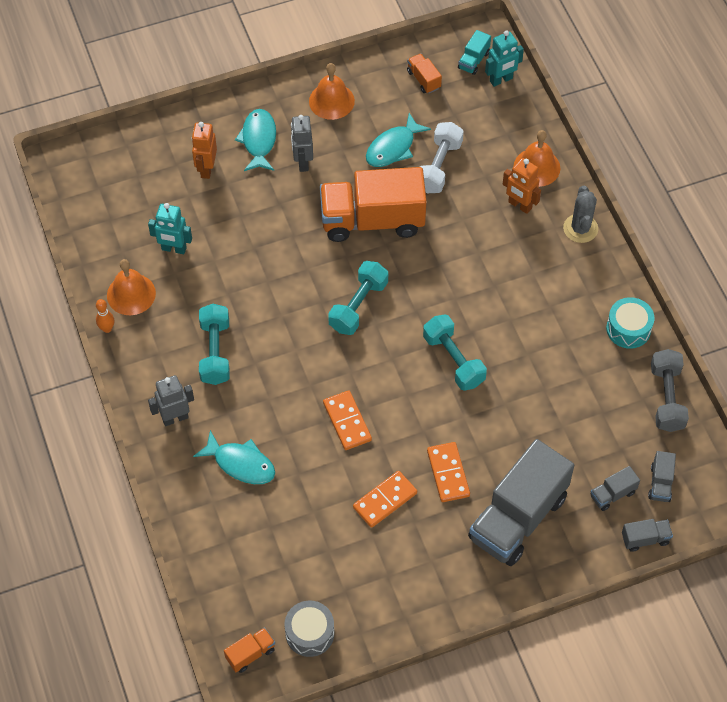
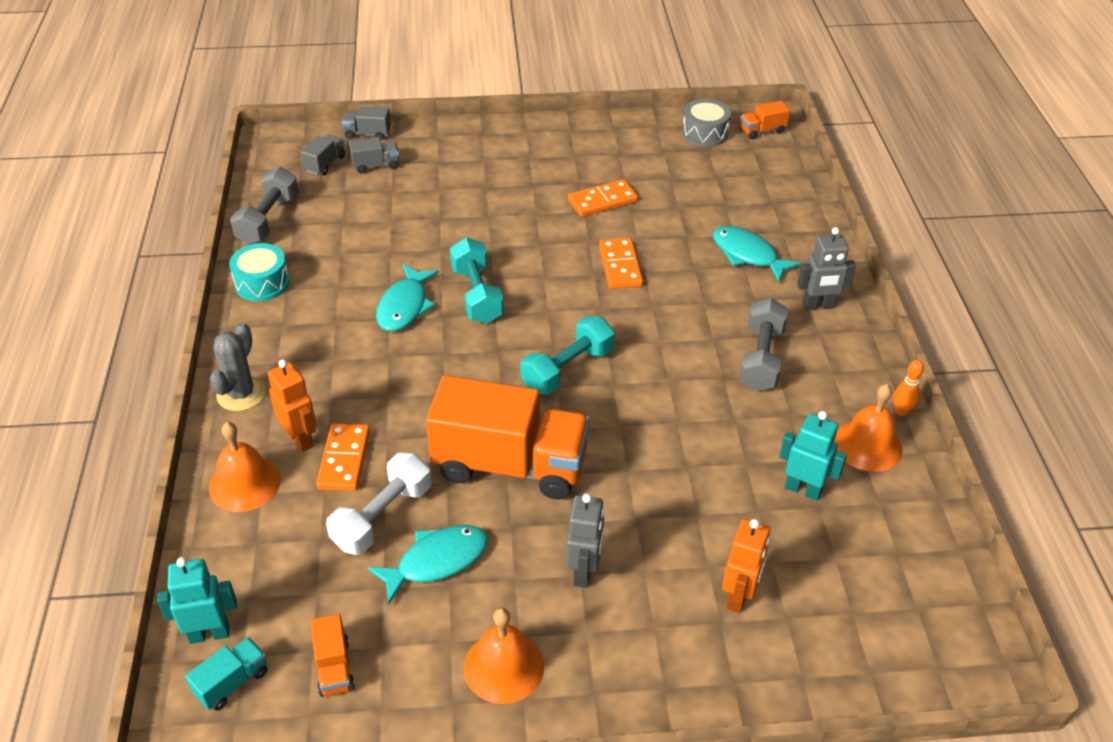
camera: 165 degrees left, 15 degrees down
turquoise dumbbell [199,304,230,385] -> grey dumbbell [739,298,788,391]
turquoise fish [235,109,276,171] -> turquoise fish moved to [376,264,439,331]
orange domino [427,442,470,502] -> orange domino moved to [316,423,370,491]
grey truck [468,439,574,566] -> none

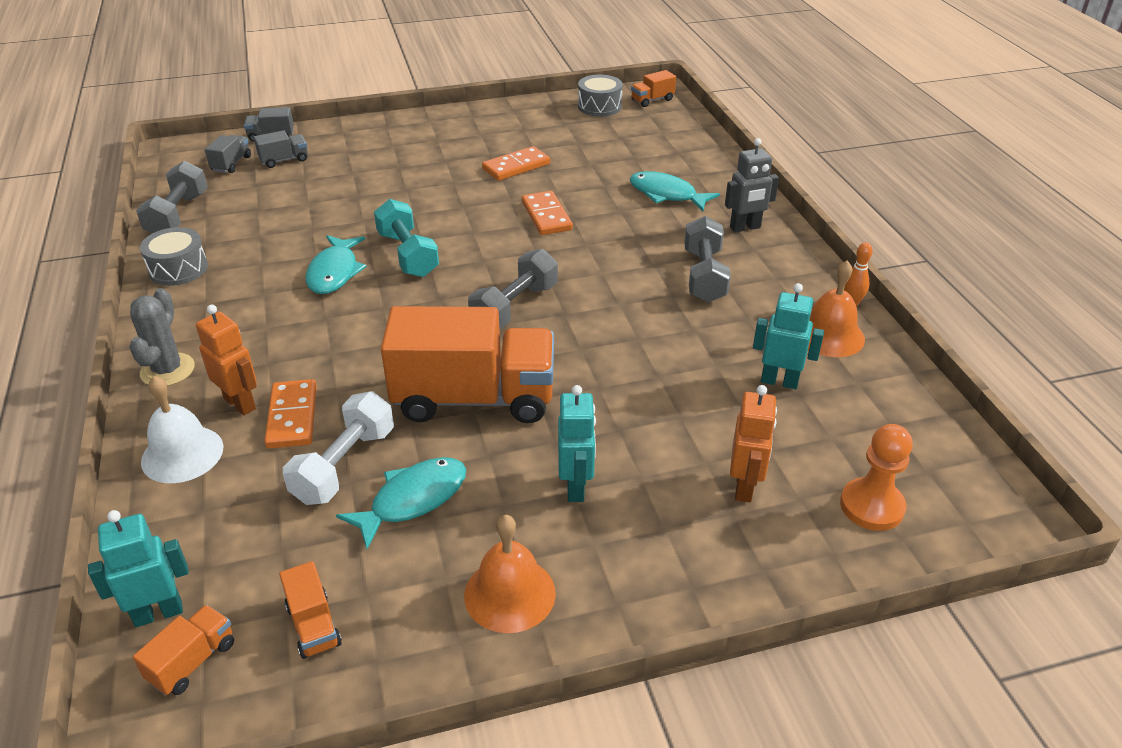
camera: 10 degrees left, 5 degrees down
turquoise truck [185,637,268,711] -> orange truck [133,605,234,695]
orange bell [209,422,281,512] -> white bell [141,376,224,483]
turquoise drum [229,243,290,301] -> grey drum [140,227,208,286]
turquoise dumbbell [521,316,615,395] -> grey dumbbell [468,249,558,329]
grey robot [566,494,604,588] -> turquoise robot [558,385,596,502]
none -> orange pawn [840,424,913,531]

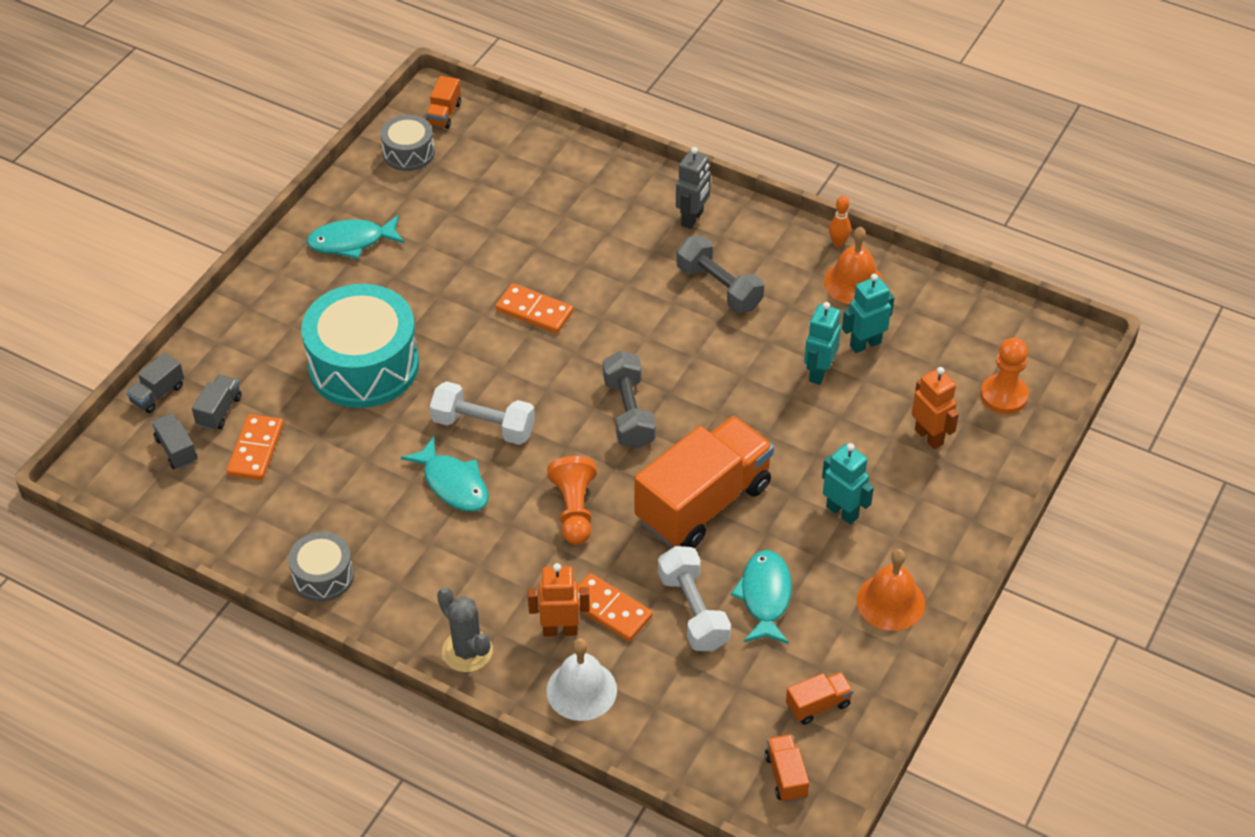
camera: 45 degrees left, 10 degrees up
turquoise robot [88,510,189,627] -> turquoise robot moved to [804,302,841,385]
grey dumbbell [136,161,208,233] -> none
orange truck [279,561,342,659] -> orange truck turned 45 degrees counterclockwise [786,672,853,725]
turquoise dumbbell [374,199,439,277] -> white dumbbell [430,381,535,445]
orange domino [482,146,550,181] -> orange domino moved to [227,414,284,480]
turquoise fish [630,171,720,211] -> turquoise fish moved to [306,215,404,259]
none -> turquoise drum [301,284,419,408]
none -> orange pawn [547,456,597,545]

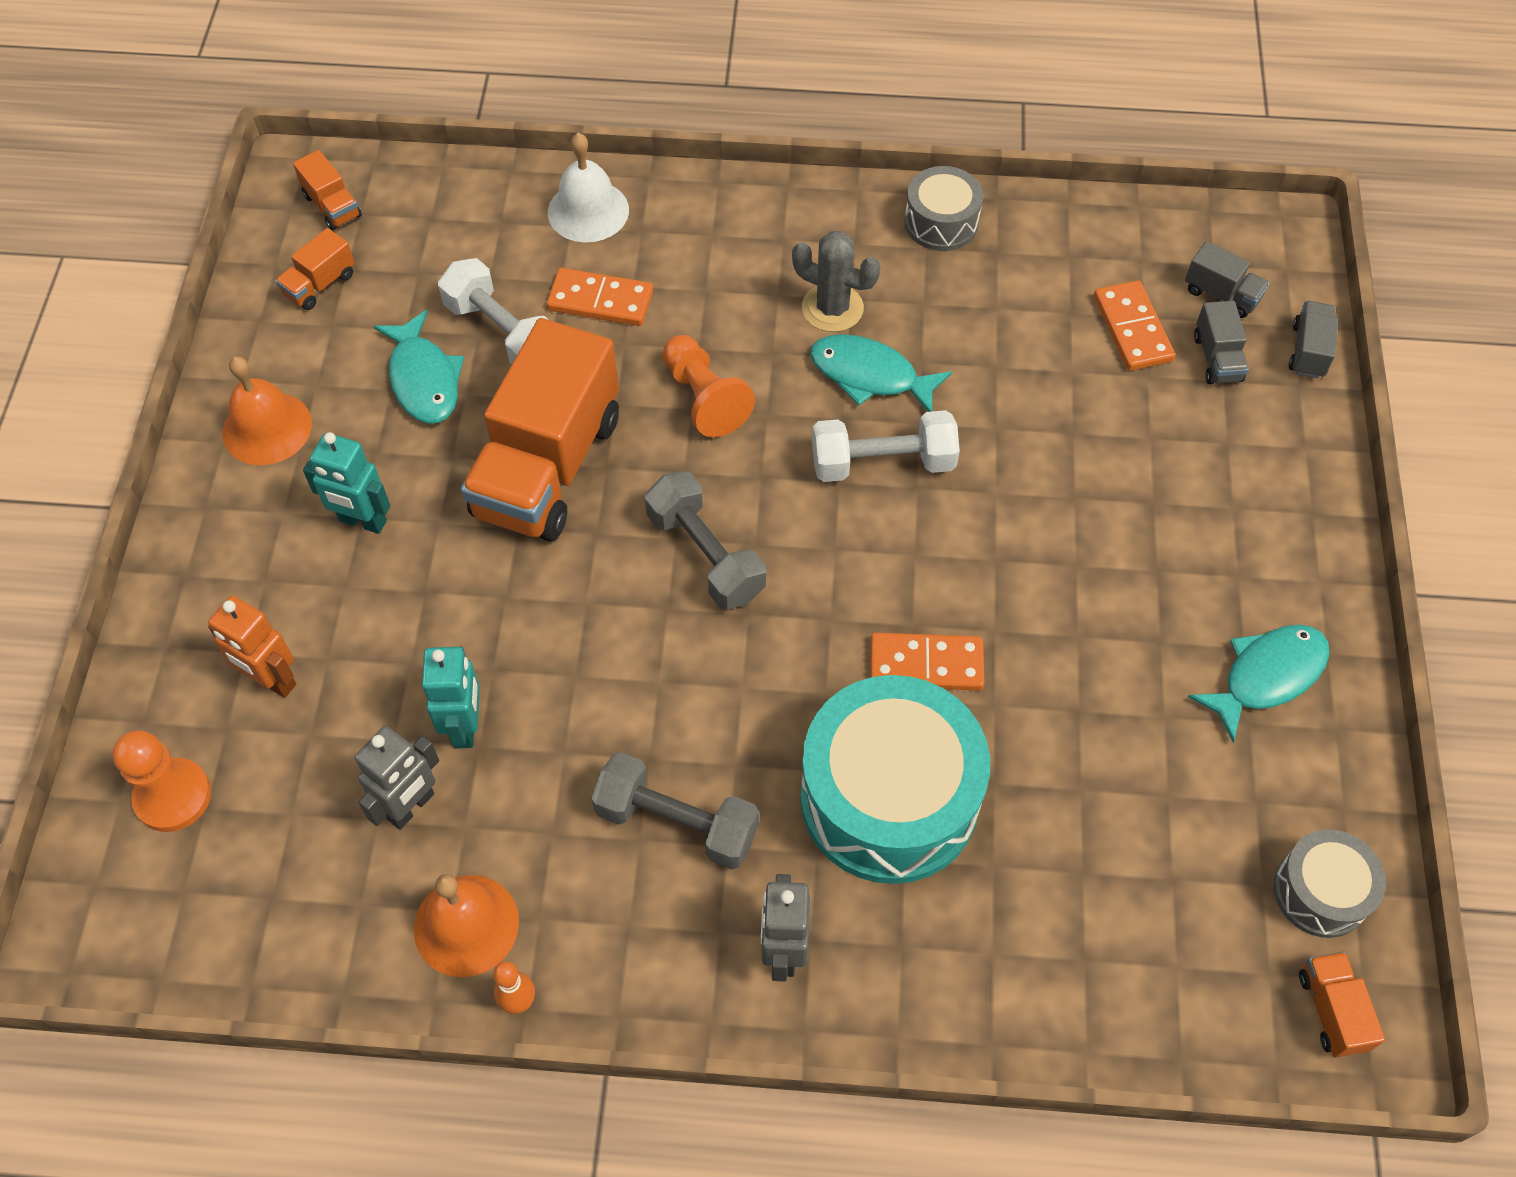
camera: 155 degrees right, 10 degrees up
turquoise drum [301,284,419,408] -> turquoise drum moved to [800,675,990,884]
grey cactus [437,587,493,672] -> grey cactus moved to [792,231,880,332]
orange robot [528,563,590,637] -> none
turquoise robot [842,274,894,353] -> grey robot [355,726,439,830]

